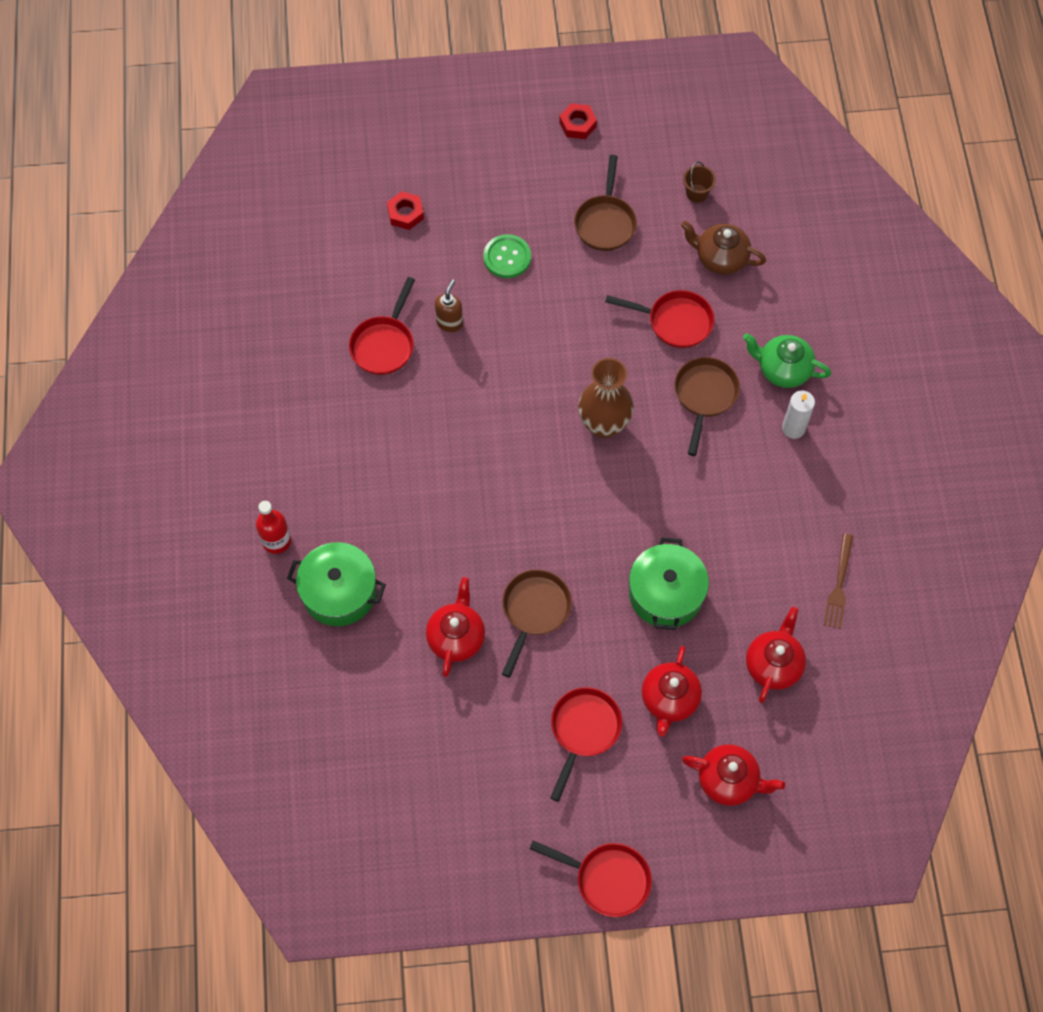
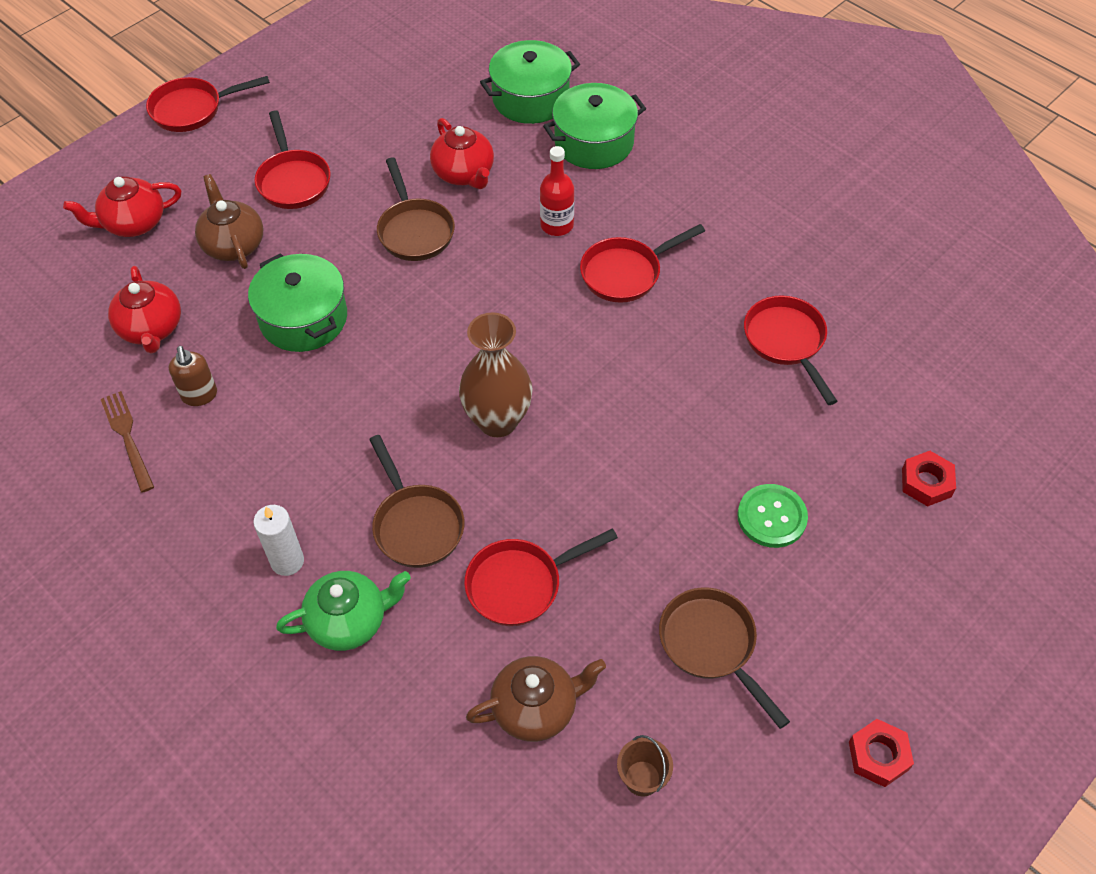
camera: 140 degrees right, 10 degrees down
red bottle [256,501,291,554] -> red bottle moved to [540,146,574,236]
brown soap dispenser [435,279,463,332] -> brown soap dispenser moved to [169,346,217,406]
red teapot [642,646,702,737] -> brown teapot [195,174,263,269]
none -> green pot [480,40,580,124]
none -> red pan [580,224,705,303]

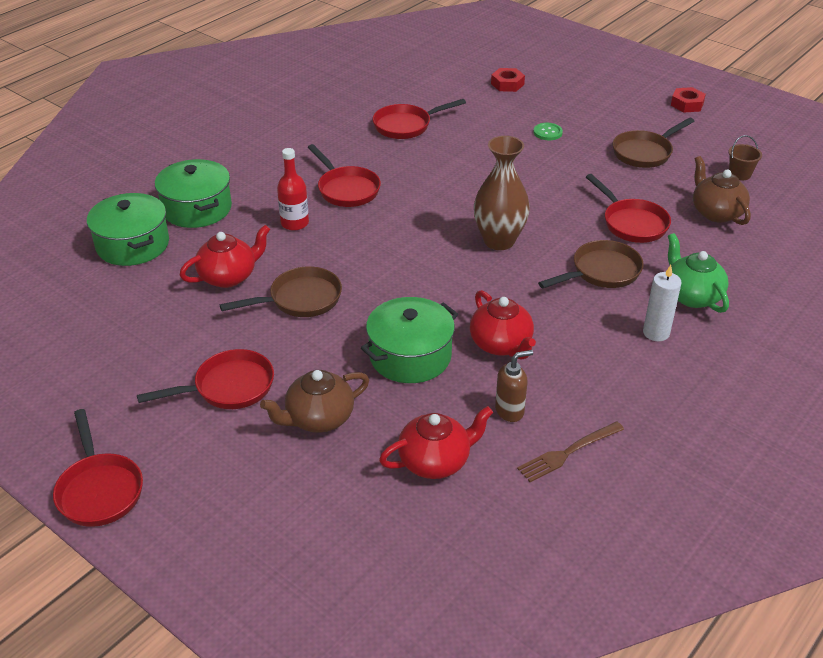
camera: 95 degrees left, 15 degrees down
red teapot [63,176,181,237] -> red teapot moved to [470,290,536,360]
green button [737,484,808,548] -> green button [533,123,563,140], size x0.66

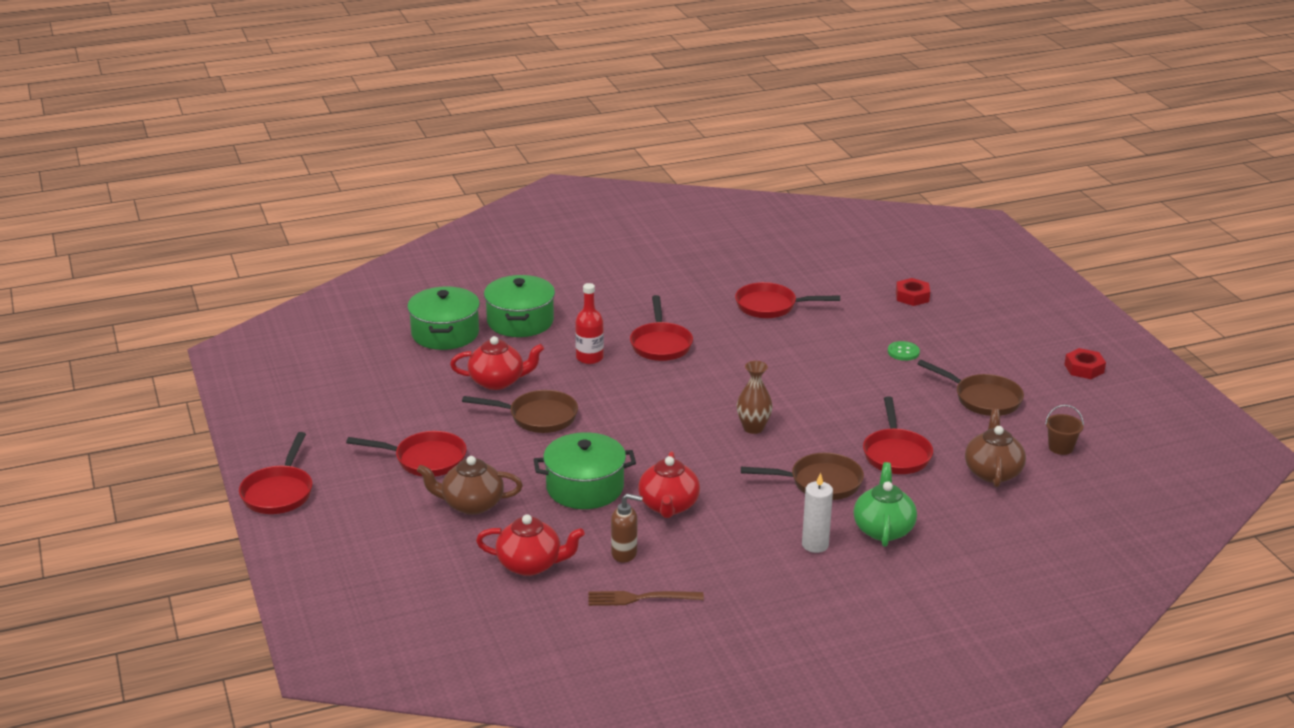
camera: 30 degrees right, 10 degrees down
brown vase [474,136,530,250] -> brown vase [737,361,773,434], size x0.64
brown pan [613,117,695,168] -> brown pan turned 135 degrees counterclockwise [918,360,1024,416]

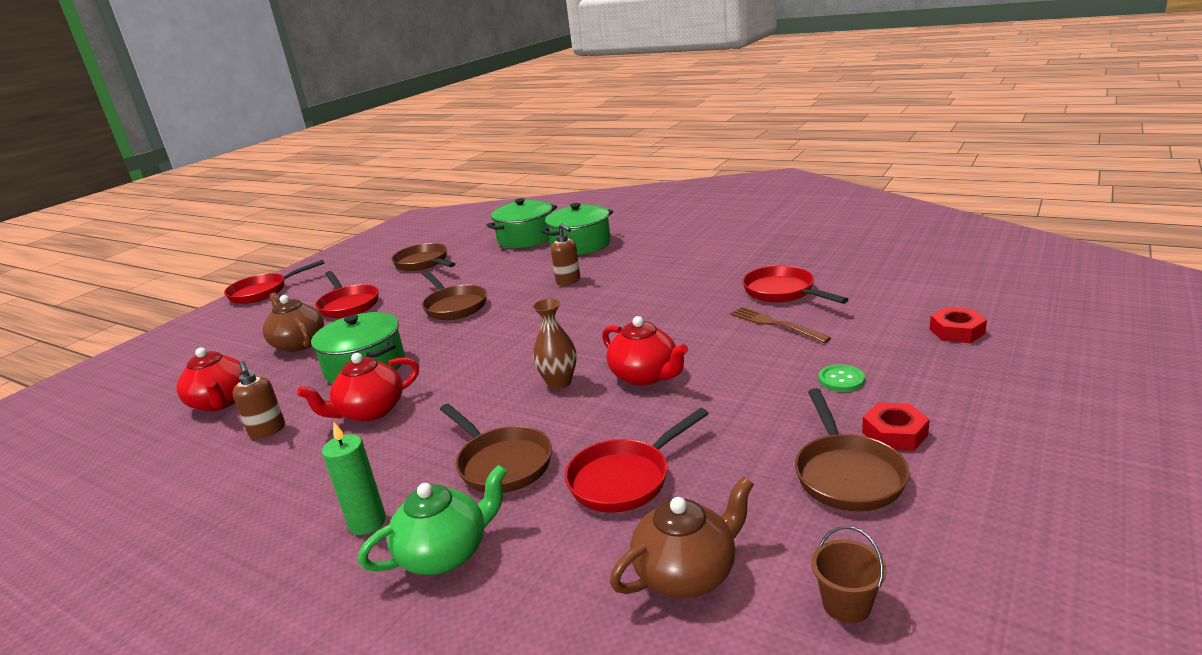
camera: 55 degrees right, 5 degrees down
red teapot [450,336,544,390] -> red teapot moved to [602,316,688,386]
red bottle [575,283,604,364] -> brown soap dispenser [551,224,580,285]
brown fork [589,591,704,606] -> brown fork moved to [730,307,831,343]
red pan [630,295,693,361] -> none
white candle [802,473,833,553] -> green candle [322,422,386,535]
red nut [1064,348,1106,379] -> red nut moved to [862,403,930,451]
none -> brown pan [391,243,455,271]

